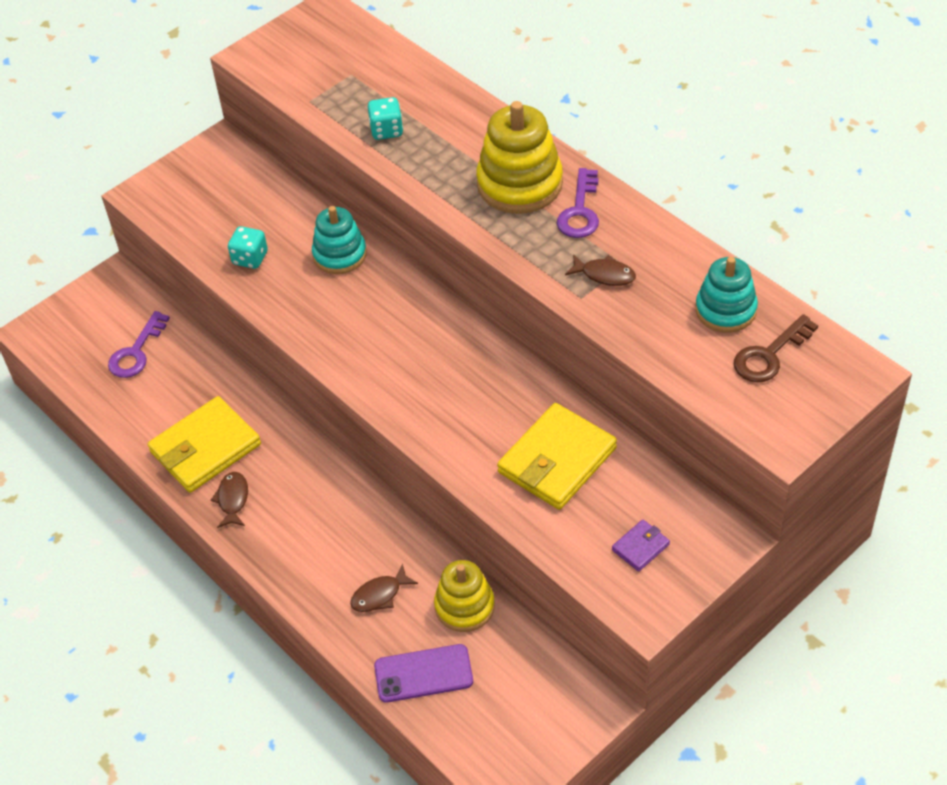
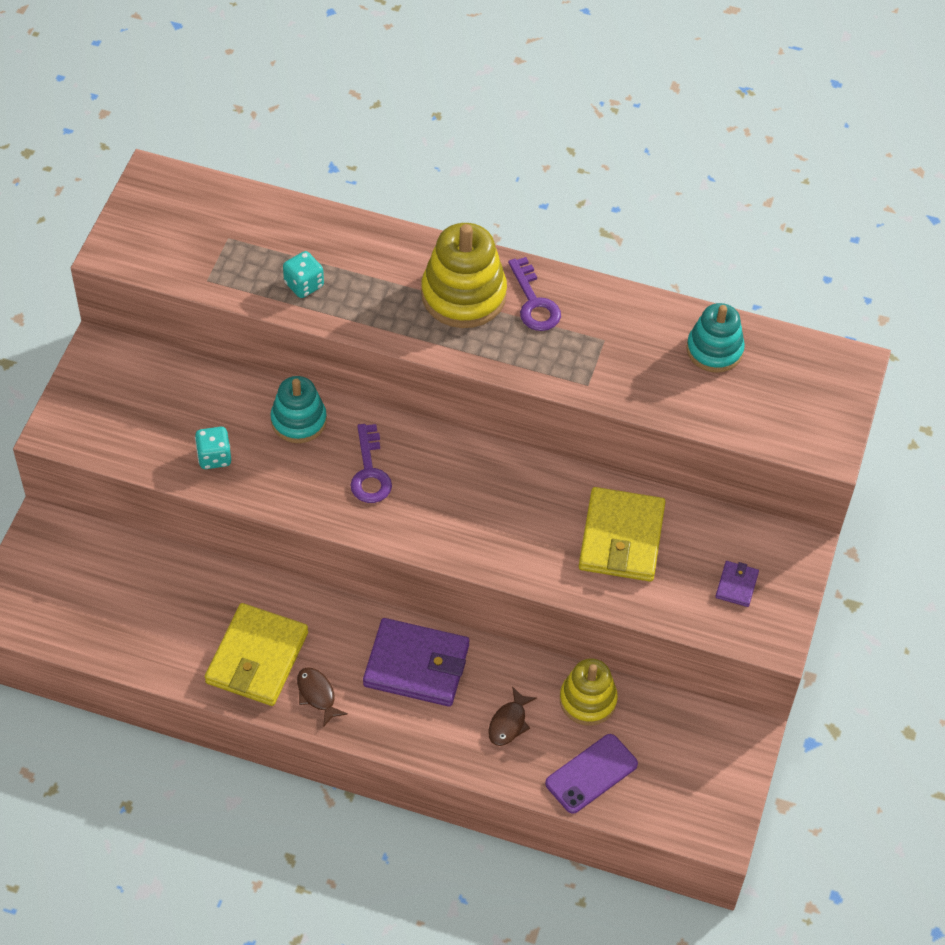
camera: 35 degrees left, 5 degrees up
purple key [108,311,170,378] -> purple key moved to [350,424,392,503]
brown fish [565,254,636,286] -> none
brown key [734,314,818,382] -> none
none -> purple wallet [363,618,469,707]

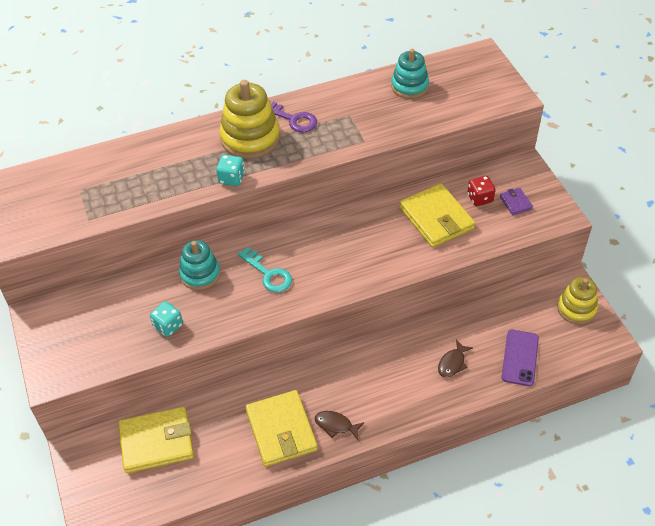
camera: 35 degrees left, 5 degrees down
turquoise dice [283,251,324,298] -> turquoise dice moved to [216,155,245,186]
purple key [350,424,392,503] -> turquoise key [238,247,292,292]
purple wallet [363,618,469,707] -> none
brown fish [488,686,537,746] -> brown fish turned 45 degrees clockwise [438,339,473,377]
yellow stacking toy [560,659,618,726] -> yellow stacking toy moved to [557,277,598,324]
none -> yellow wallet [118,407,194,473]
none -> red dice [468,176,496,206]

